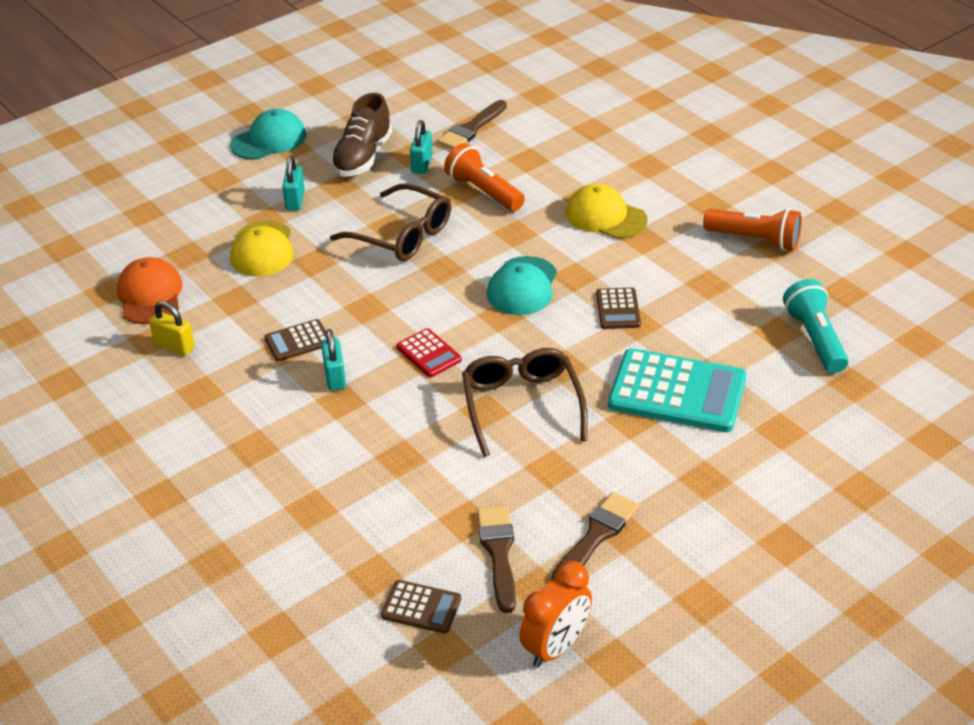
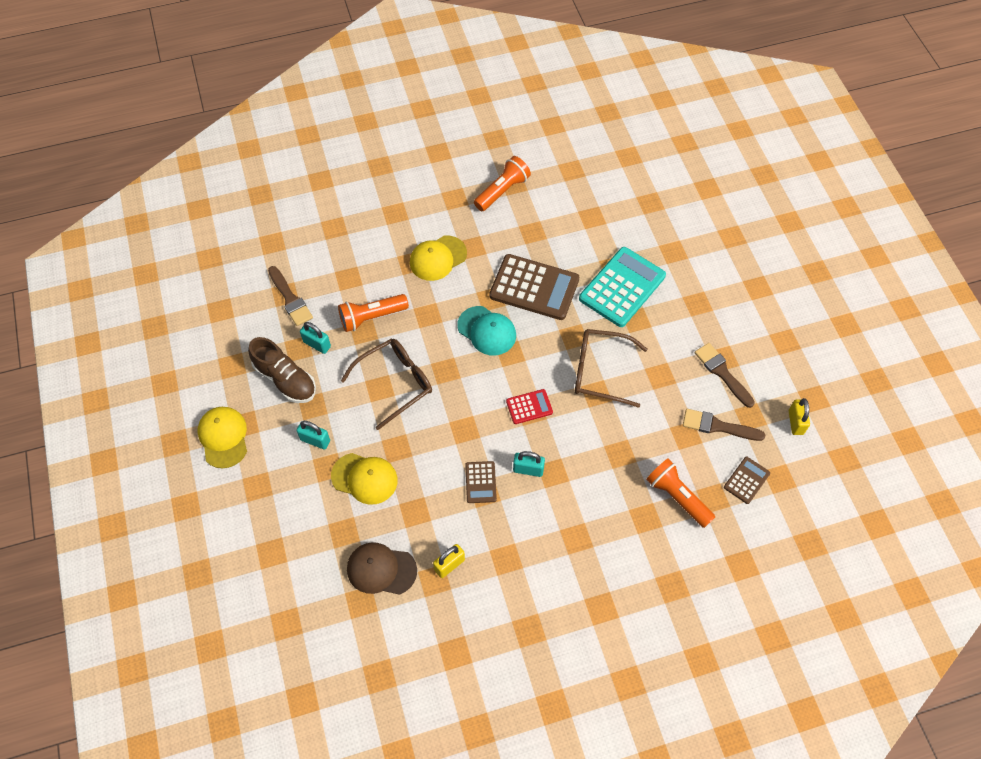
camera: 70 degrees left, 20 degrees up
orange cap [117,257,183,324] -> brown cap [347,542,417,595]
turquoise cap [230,109,306,160] -> yellow cap [198,407,247,468]
orange clock [519,561,592,668] -> yellow padlock [789,398,810,435]
brown calculator [596,287,641,329] -> brown calculator [489,254,579,320], size x2.04
turquoise flashlight [783,279,848,373] -> none
none -> orange flashlight [646,458,715,528]

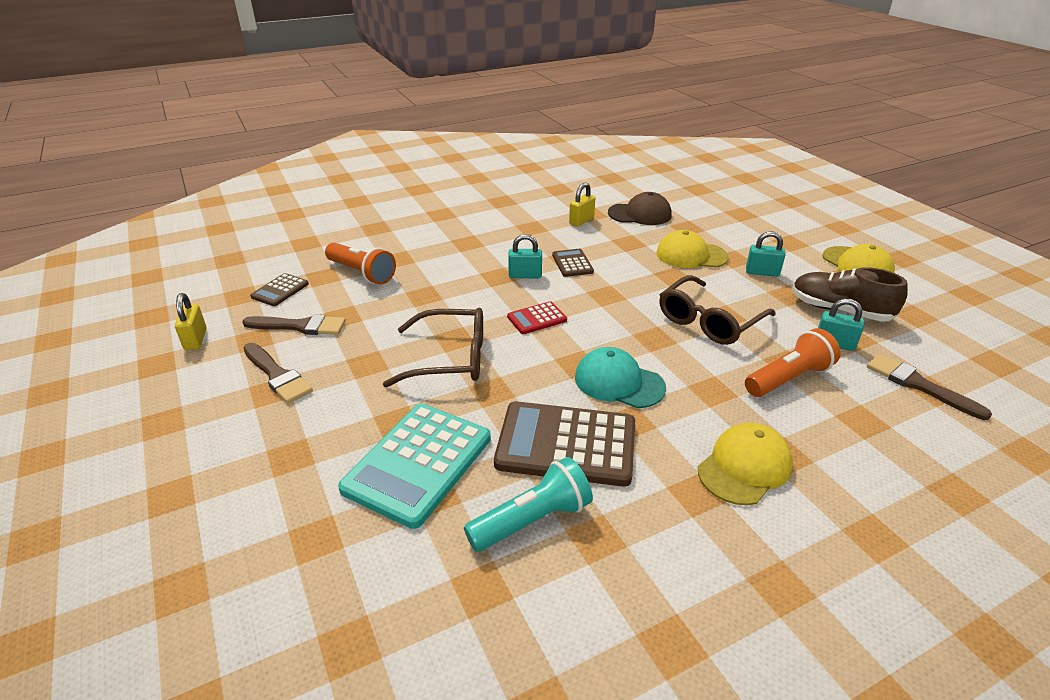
camera: 170 degrees right, 25 degrees down
orange flashlight [474,156,531,211] -> none
none -> turquoise flashlight [464,457,593,552]

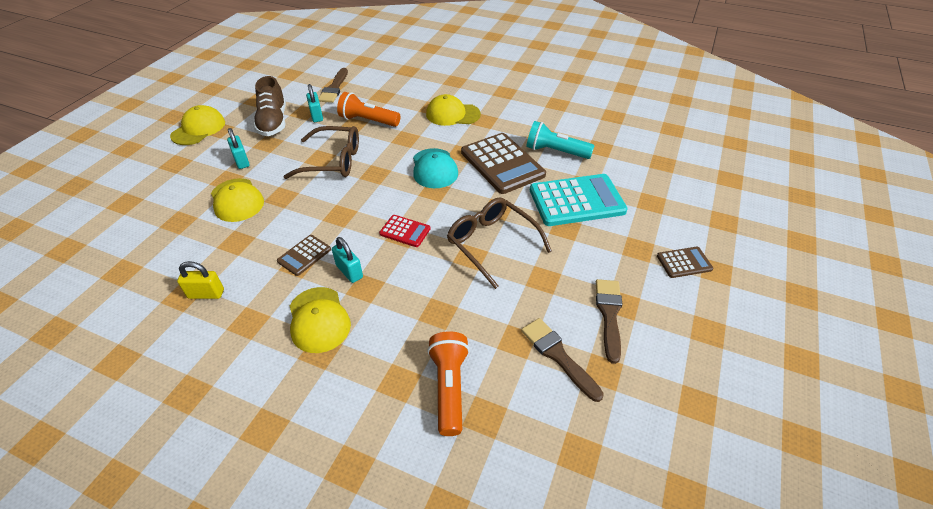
camera: 130 degrees left, 10 degrees up
yellow padlock [175,293,207,350] -> none
brown calculator [250,273,309,306] -> brown calculator moved to [657,247,713,278]
brown cap [608,192,672,225] -> none
none -> yellow cap [290,287,351,353]

